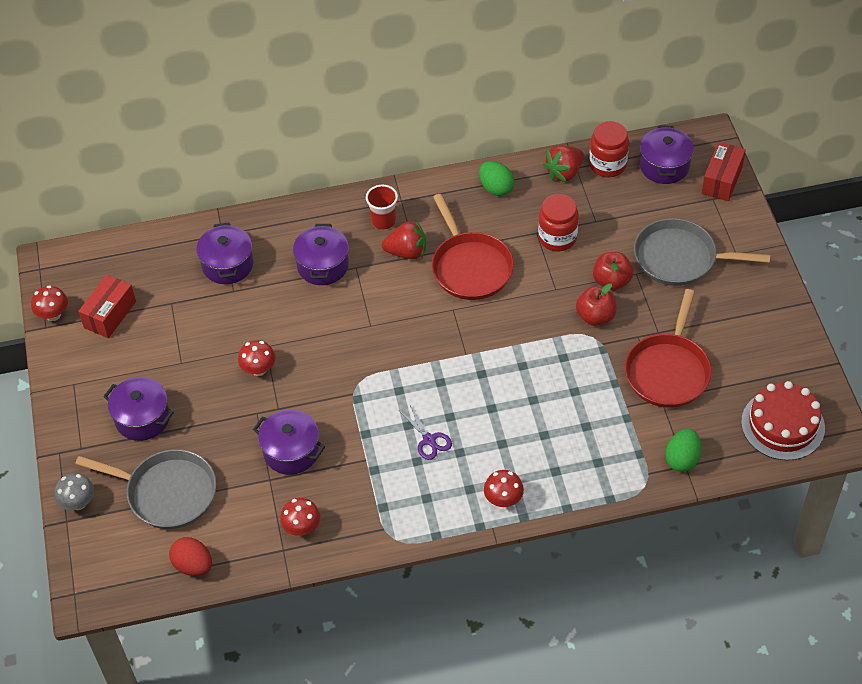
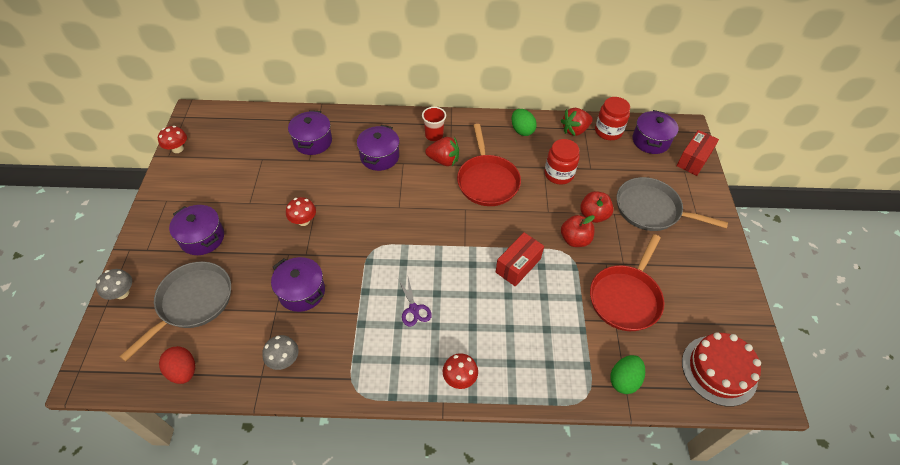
camera: 10 degrees right, 0 degrees up
grey pan [75,449,216,529] -> grey pan turned 90 degrees counterclockwise [119,261,231,361]
red box [78,275,136,338] -> red box moved to [496,232,544,287]
red mushroom [280,498,320,536] -> grey mushroom [262,335,298,370]

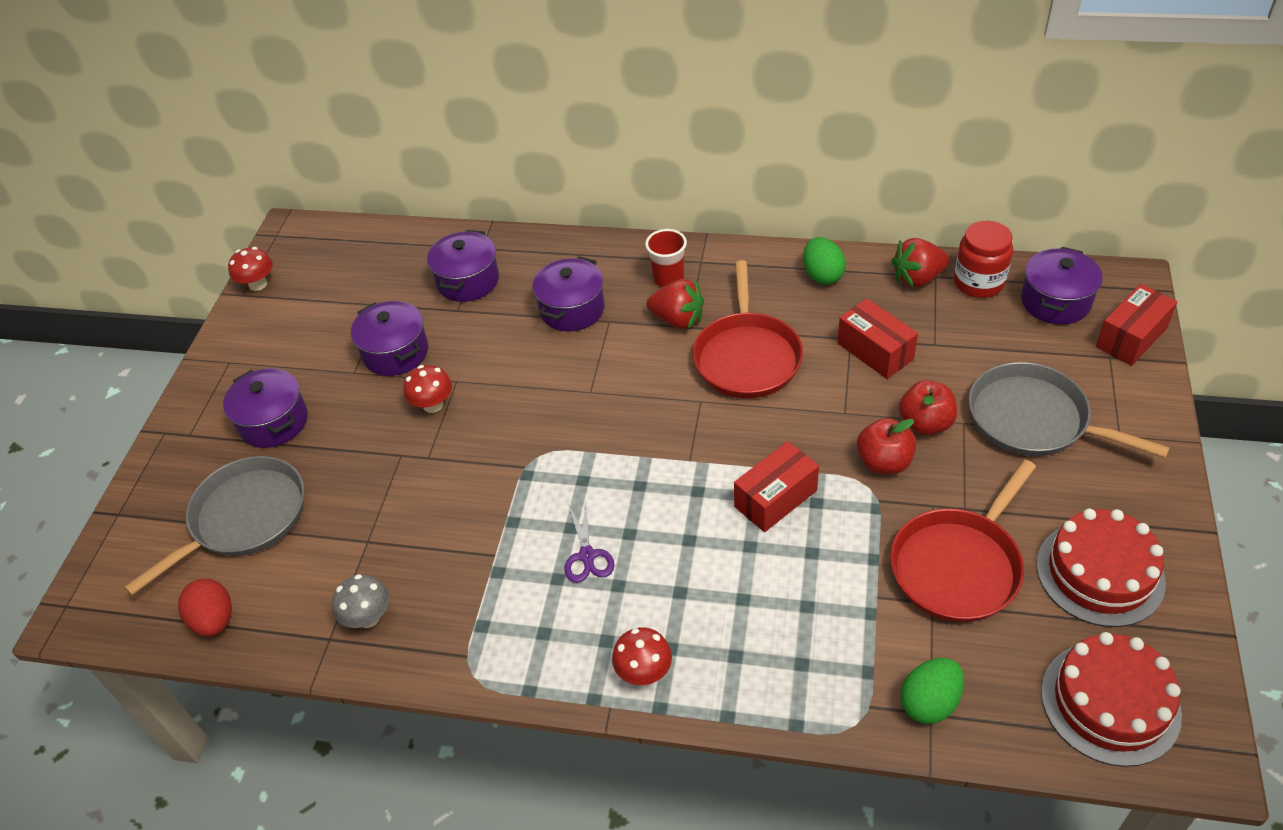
camera: 15 degrees right, 5 degrees down
grey mushroom [96,269,132,300] -> none
purple pot [271,257,325,312] -> purple pot moved to [351,301,428,376]
red jar [545,139,580,185] -> red box [838,299,918,379]
none -> red cake [1036,508,1166,627]

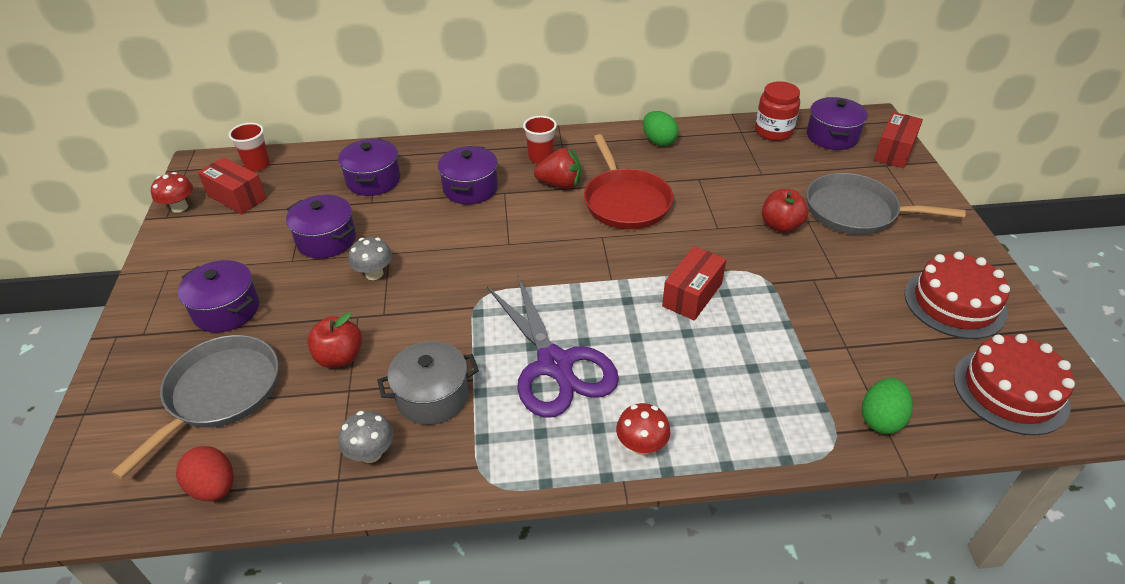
camera: 20 degrees left, 5 degrees down
red mushroom [403,365,452,413] -> grey mushroom [348,237,392,280]
purple scissors [564,502,615,583] -> purple scissors [487,274,619,418], size x2.27
red box [838,299,918,379] -> red box moved to [198,157,267,214]
red apple [857,418,916,474] -> red apple moved to [307,313,362,368]
red pan [890,460,1036,622] -> none
red strawberry [891,238,950,288] -> none
none -> red cup [228,123,270,171]
none -> grey pot [377,341,479,425]

